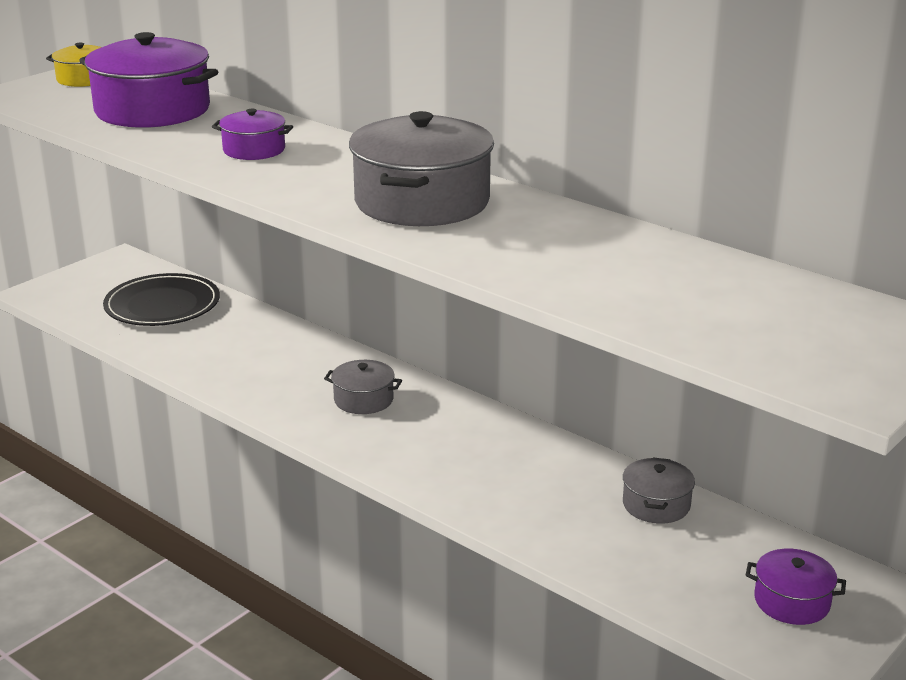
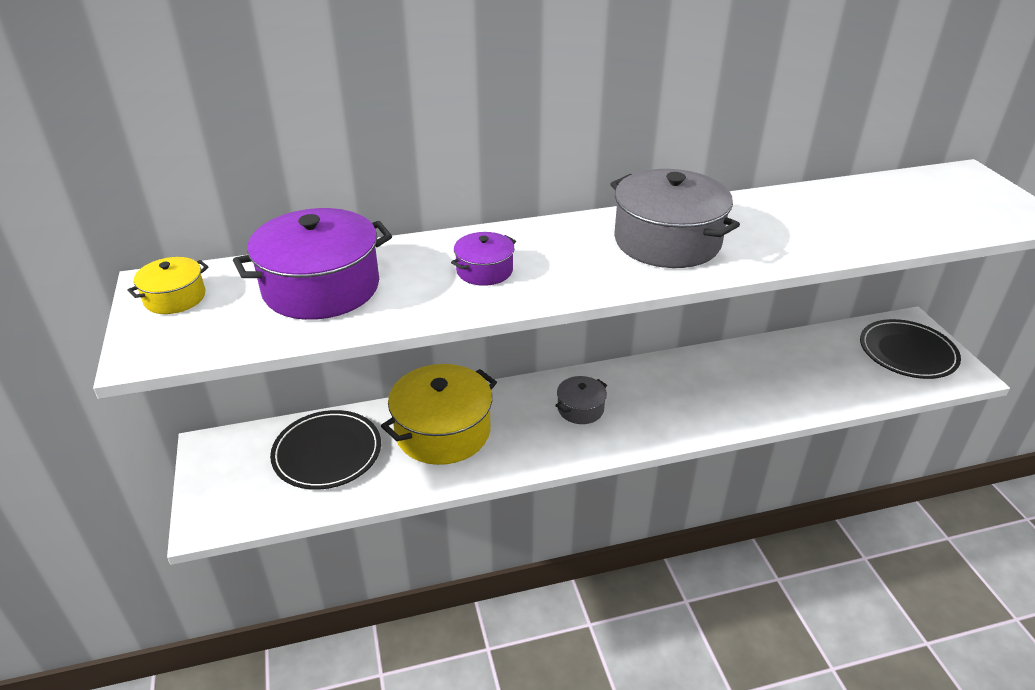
camera: 55 degrees left, 10 degrees up
grey pot [623,457,695,524] -> none
purple pot [746,549,846,625] -> black plate [860,319,961,379]
none -> yellow pot [381,364,497,465]

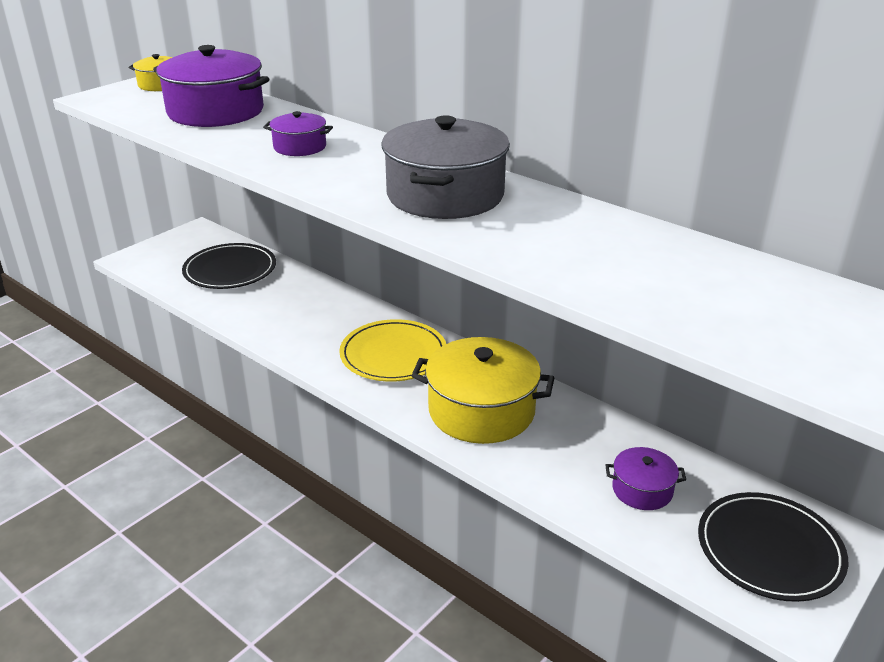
camera: 55 degrees right, 5 degrees down
yellow pot [381,364,497,465] -> yellow pot moved to [411,337,554,444]
grey pot [555,376,607,424] -> yellow plate [339,319,446,382]
none -> purple pot [605,447,686,510]

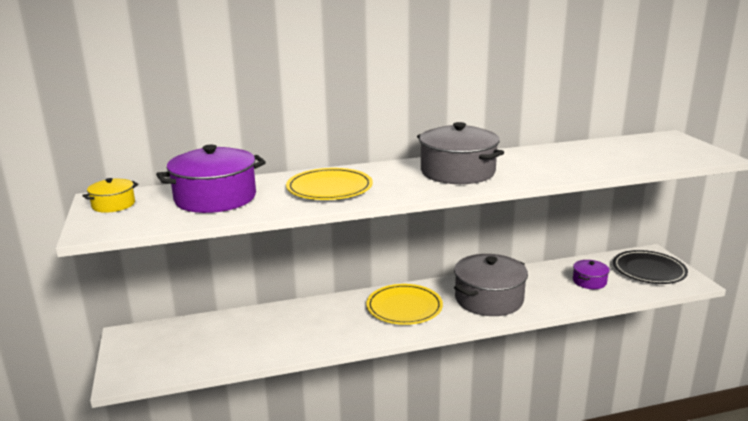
camera: 55 degrees left, 10 degrees down
black plate [182,243,276,289] -> none
purple pot [263,111,333,156] -> yellow plate [286,168,373,200]
yellow pot [411,337,554,444] -> grey pot [454,254,528,316]

